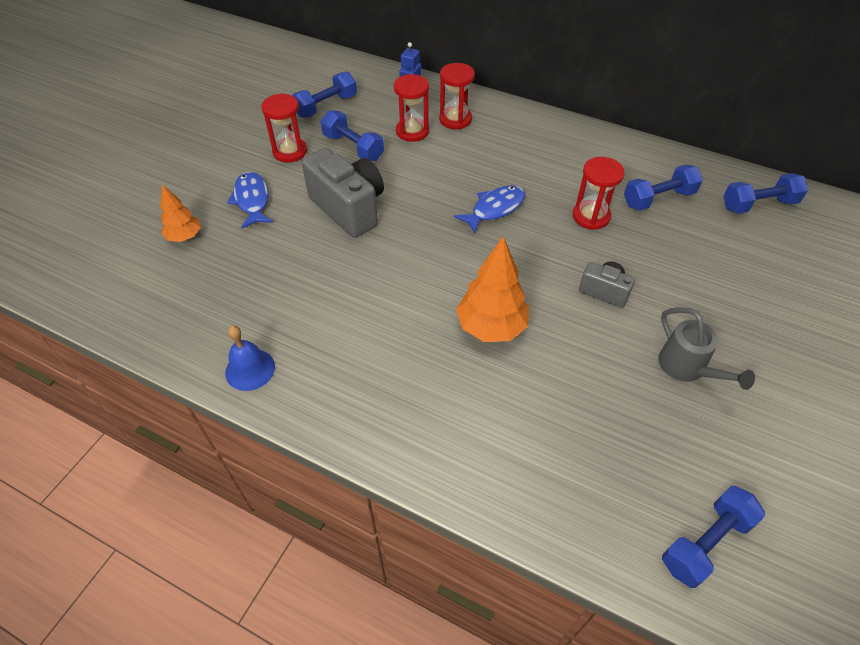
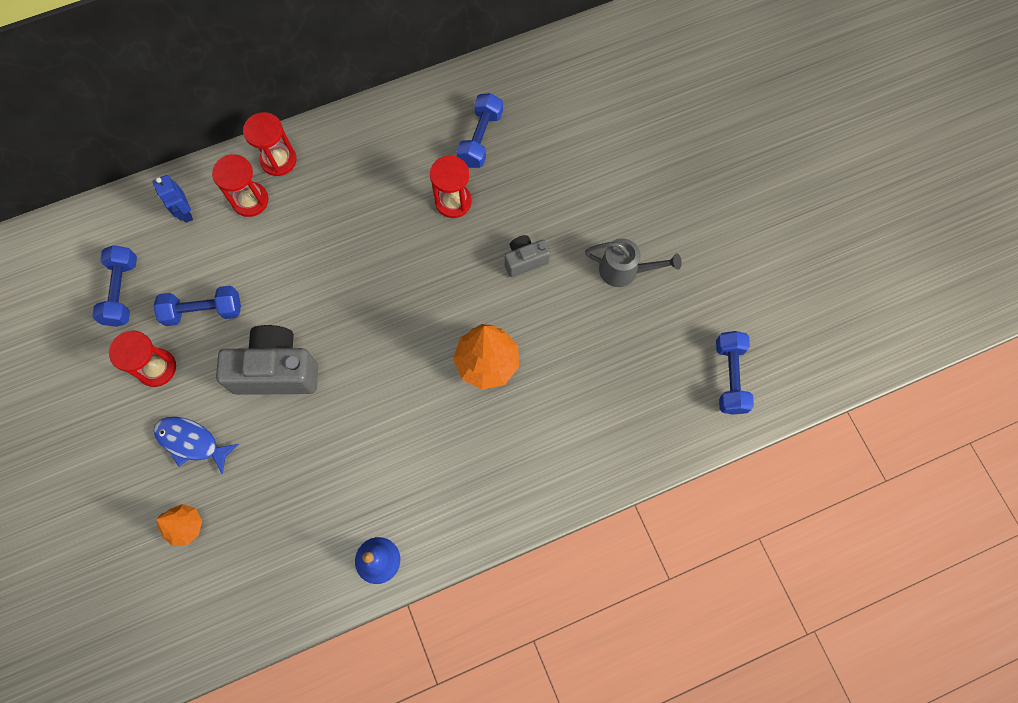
camera: 50 degrees left, 20 degrees up
red hourglass [394,74,429,142] -> red hourglass moved to [243,112,297,176]
blue fish [454,185,525,234] -> none
blue dumbbell [723,173,808,214] -> none

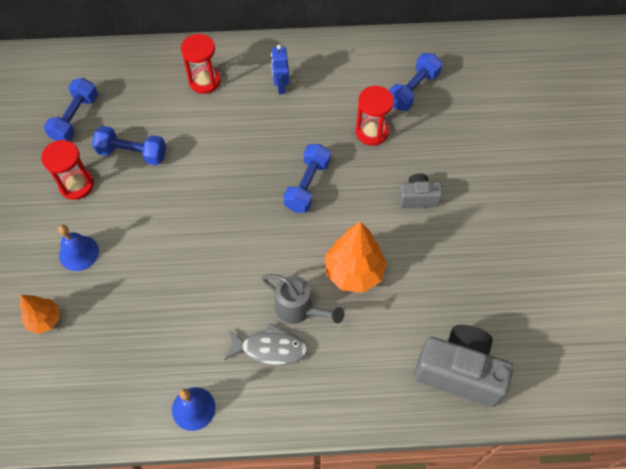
camera: 20 degrees right, 10 degrees down
blue robot [153,175,193,223] -> blue robot moved to [271,45,289,94]
blue fish [153,417,239,475] -> blue bell [58,225,99,271]
grey camera [216,325,318,395] -> grey camera moved to [414,325,514,407]
red hourglass [243,112,297,176] -> none
grey watering can [585,238,682,287] -> grey watering can moved to [262,274,344,324]
blue dumbbell [716,331,754,415] -> blue dumbbell moved to [283,144,331,213]
none -> grey fish [224,323,308,365]

